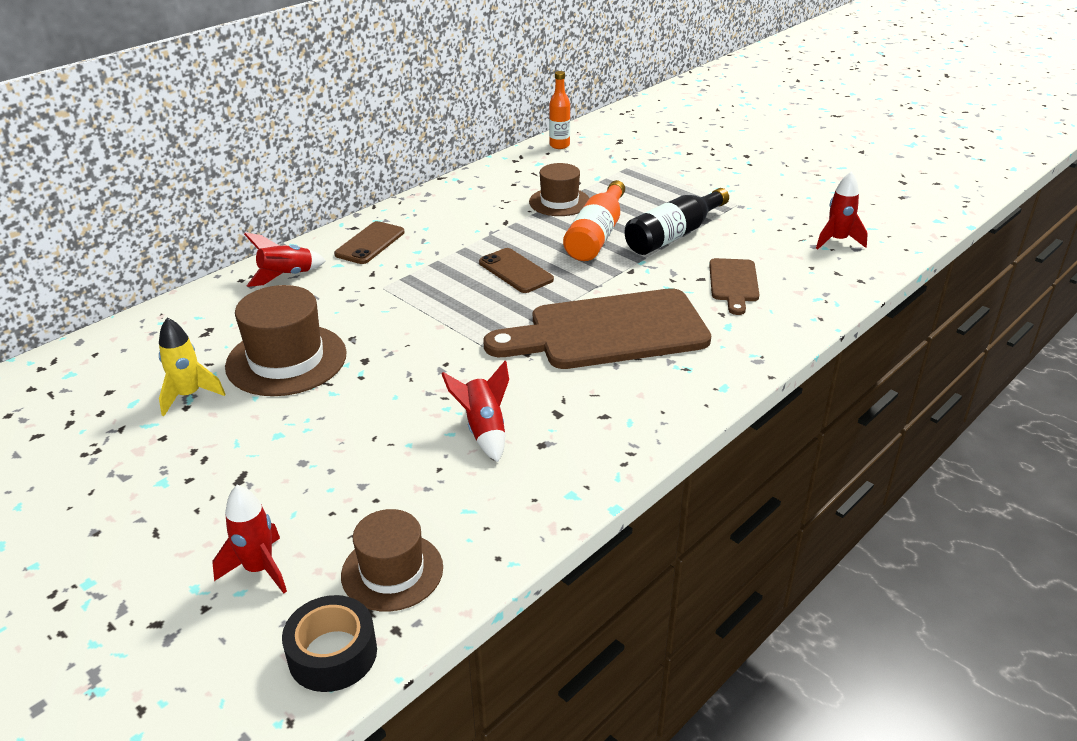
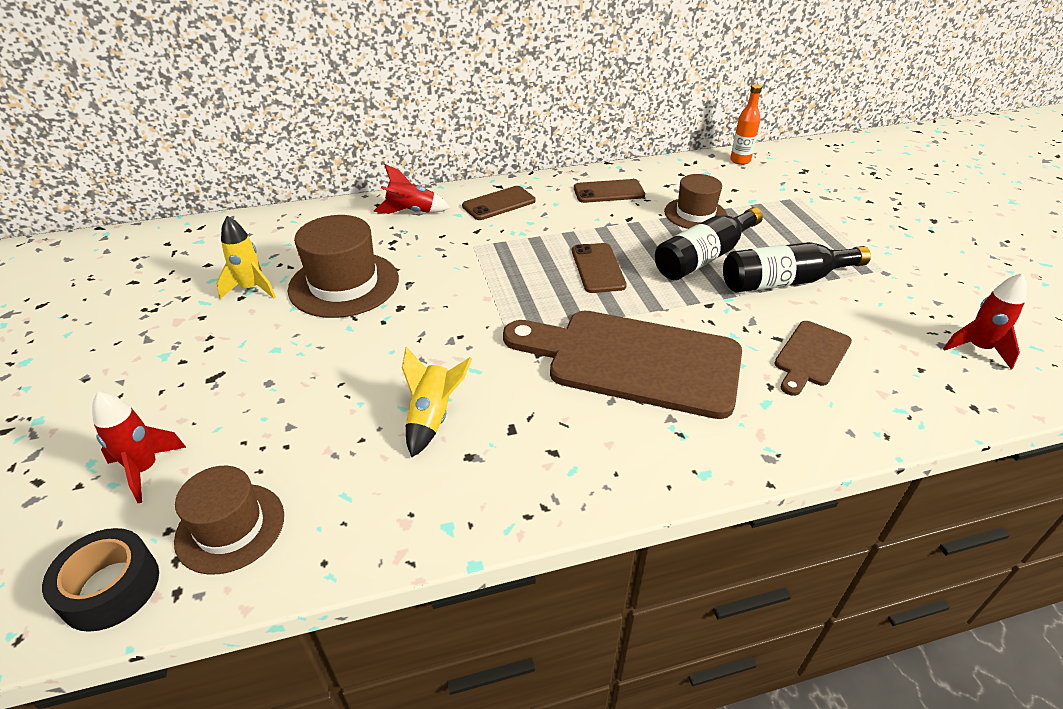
camera: 30 degrees right, 5 degrees up
red rocket [441,361,509,462] -> yellow rocket [402,347,472,457]
orange bottle [563,180,625,261] -> black bottle [655,207,763,280]
none -> brown phone [574,179,645,203]

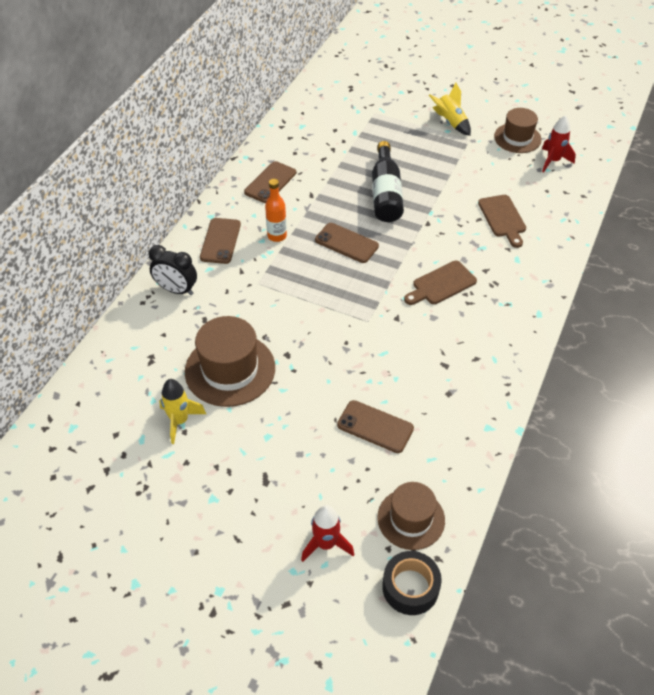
camera: 50 degrees left, 10 degrees up
red rocket [374,164,450,214] -> black clock [149,245,197,295]
yellow rocket [402,347,472,457] -> yellow rocket moved to [429,83,471,136]
brown cutting board [503,311,742,419] -> brown cutting board [404,261,477,305], size x0.48
brown hat [664,174,727,229] -> brown hat moved to [494,108,542,153]
black bottle [723,242,871,293] -> none
orange bottle [730,84,762,165] -> orange bottle moved to [265,179,287,242]
none -> brown phone [337,400,414,453]

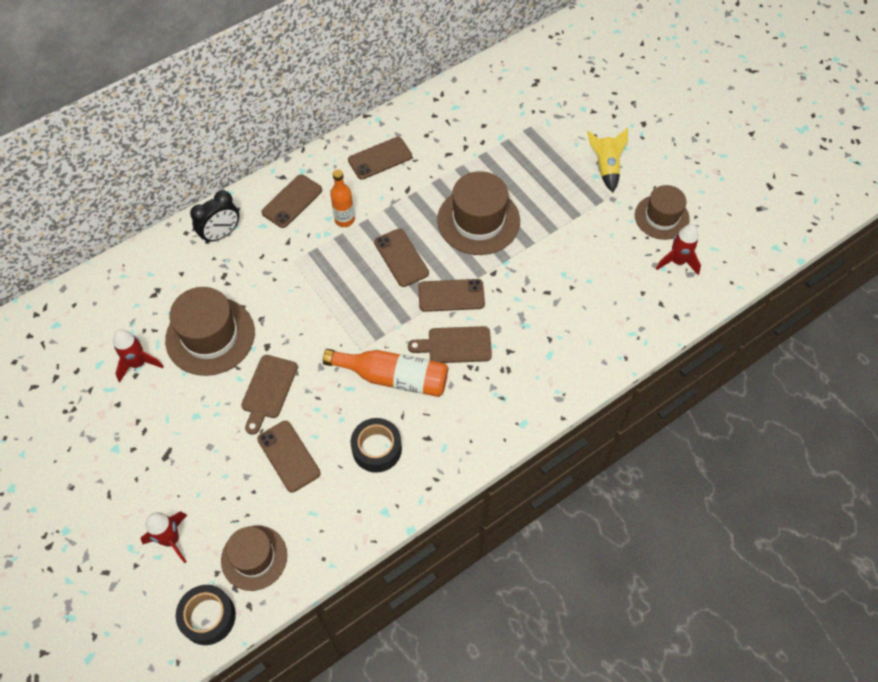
camera: 30 degrees right, 10 degrees up
black clock [149,245,197,295] -> black clock turned 90 degrees counterclockwise [190,190,240,244]
yellow rocket [159,379,206,444] -> red rocket [113,329,164,382]
black bottle [372,141,404,222] -> brown hat [437,171,520,255]
brown cutting board [478,195,526,248] -> brown cutting board moved to [241,355,298,435]
none -> orange bottle [323,349,448,397]
none -> black tape [351,418,402,473]
none -> brown phone [418,279,485,312]

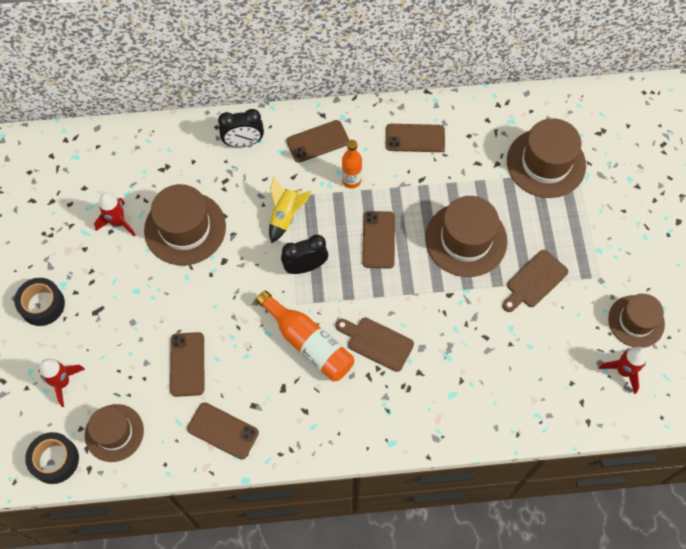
camera: 30 degrees right, 5 degrees up
brown cutting board [241,355,298,435] -> brown cutting board moved to [502,250,568,312]
black tape [351,418,402,473] -> black tape moved to [14,278,65,326]
brown phone [418,279,485,312] -> brown phone moved to [187,403,259,460]
yellow rocket [587,127,628,192] -> yellow rocket moved to [269,176,312,243]
none -> black clock [281,235,328,274]
none -> brown hat [507,118,586,198]

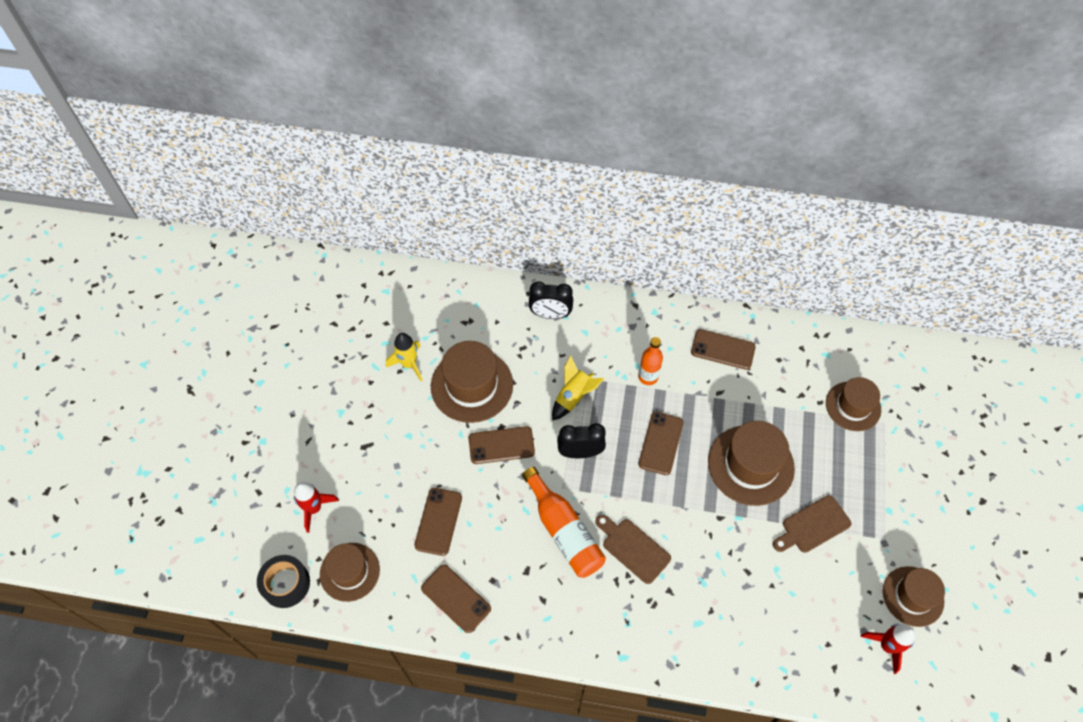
camera: 15 degrees right, 5 degrees down
black tape [14,278,65,326] -> none
red rocket [94,192,136,237] -> yellow rocket [386,333,423,381]
brown phone [286,120,349,163] -> brown phone moved to [469,426,535,464]
brown hat [507,118,586,198] -> brown hat [826,377,881,431], size x0.66

